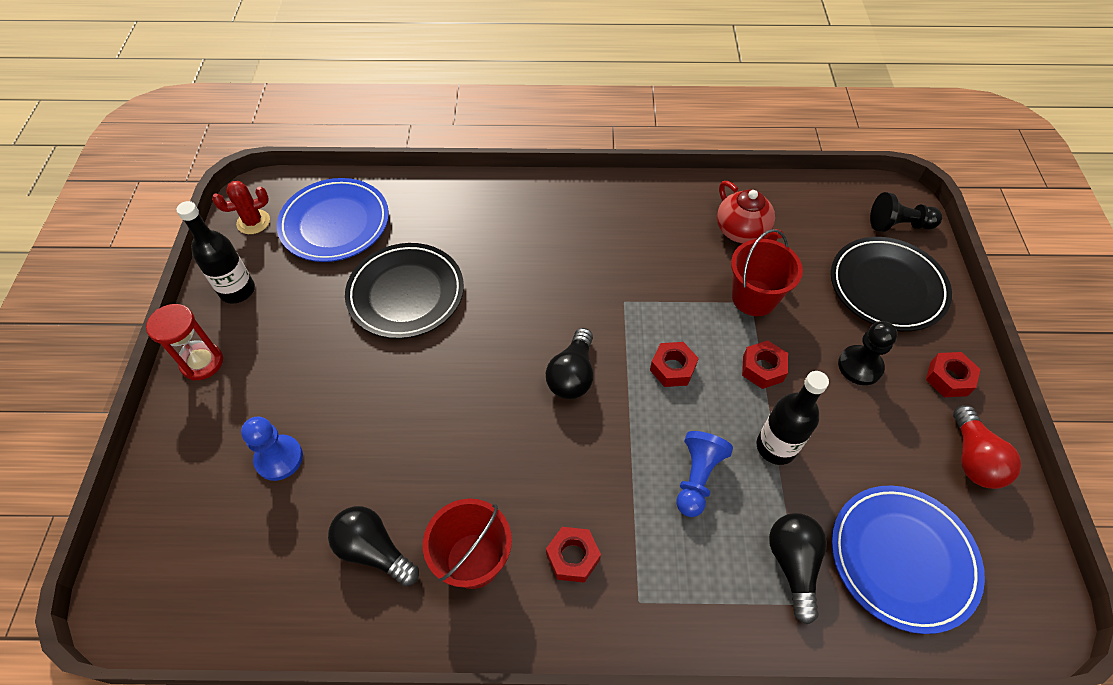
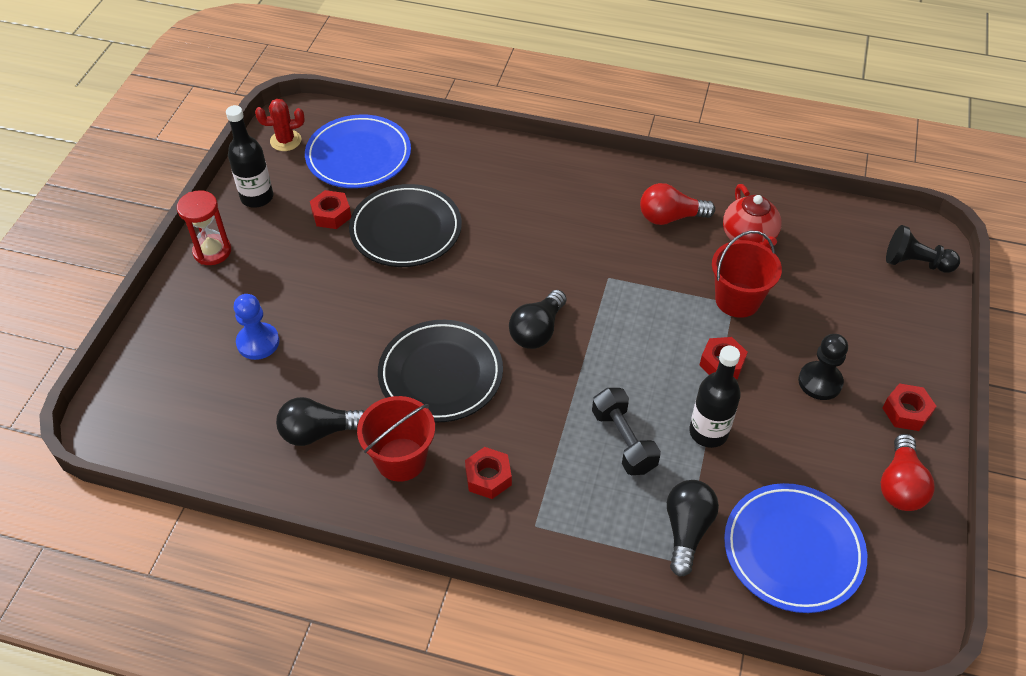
camera: 15 degrees right, 5 degrees down
black light bulb [328,506,419,586] -> black light bulb turned 60 degrees counterclockwise [276,397,365,446]
red nut [650,342,699,387] -> red nut moved to [310,190,351,229]
blue pawn [676,431,733,517] -> black dumbbell [592,388,661,475]
black plate [831,237,952,331] -> black plate moved to [378,320,503,422]
none -> red light bulb [640,183,715,225]

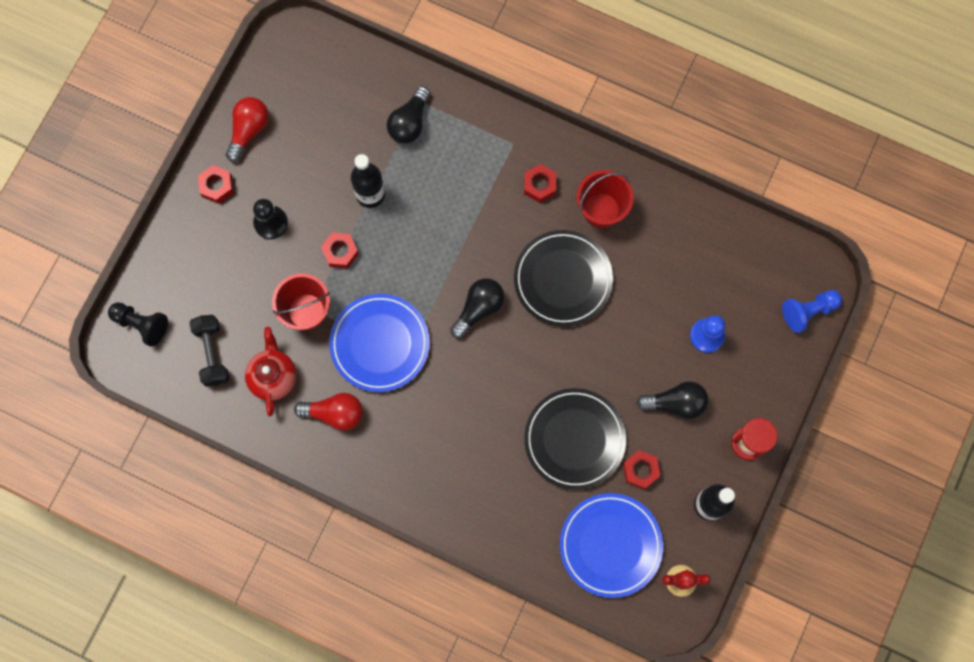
camera: 170 degrees left, 25 degrees up
black light bulb [276,397,365,446] -> black light bulb moved to [637,381,709,419]
black dumbbell [592,388,661,475] -> black dumbbell moved to [189,315,230,387]
blue plate [724,483,867,613] -> blue plate moved to [329,294,430,392]
none -> blue pawn [782,290,842,333]

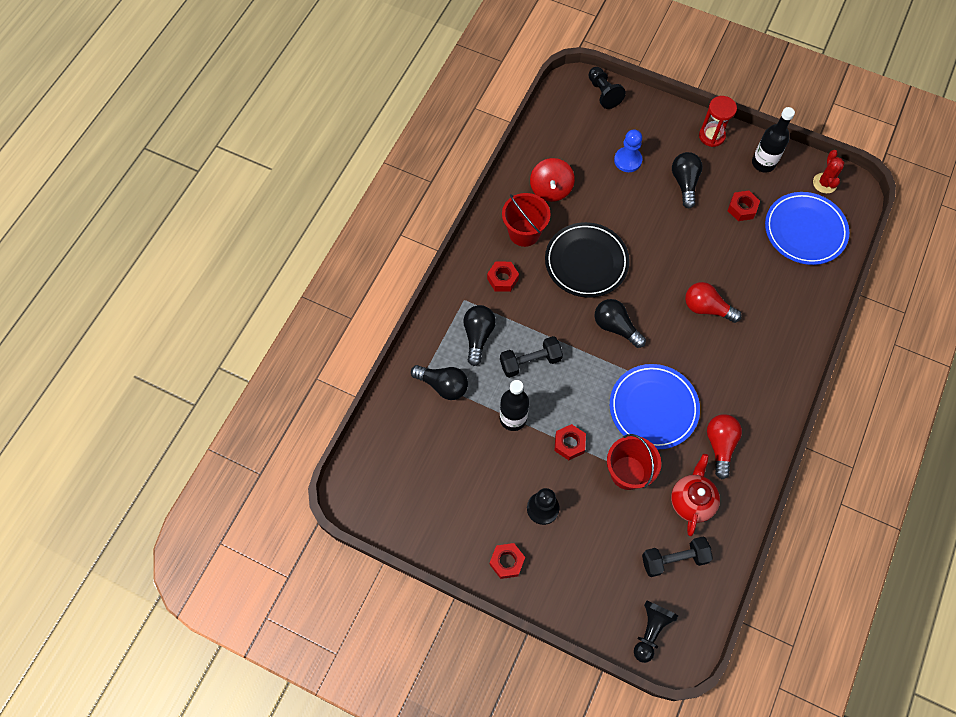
camera: 90 degrees left, 10 degrees down
red light bulb [226,97,269,162] -> red light bulb moved to [685,282,742,323]
red teapot [245,327,297,417] -> red teapot turned 105 degrees clockwise [671,454,720,536]
black plate [524,388,626,490] -> none
blue pawn [782,290,842,333] -> black pawn [588,67,626,109]
none -> black light bulb [463,305,496,366]
none -> black dumbbell [500,336,563,378]
none -> red spinning top [530,158,575,202]

